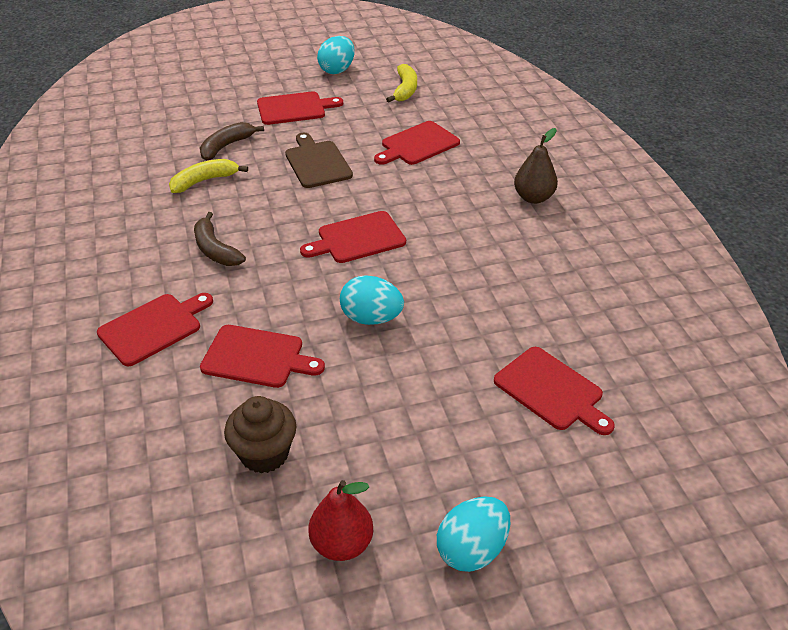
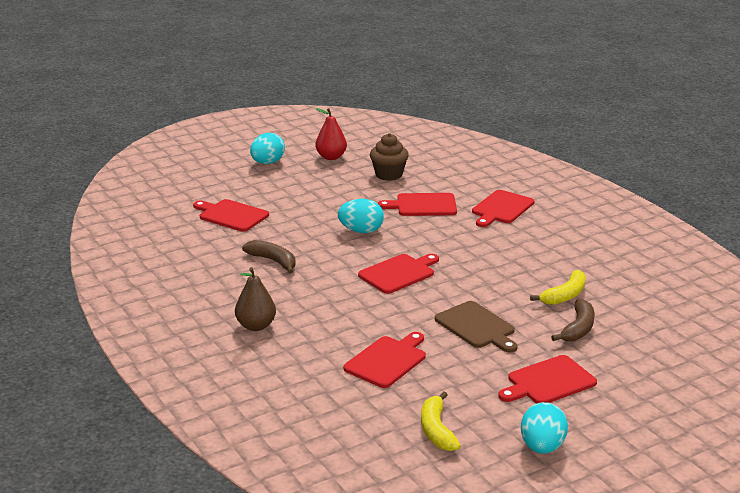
camera: 165 degrees right, 15 degrees down
brown banana [194,212,246,266] -> brown banana moved to [242,240,295,274]

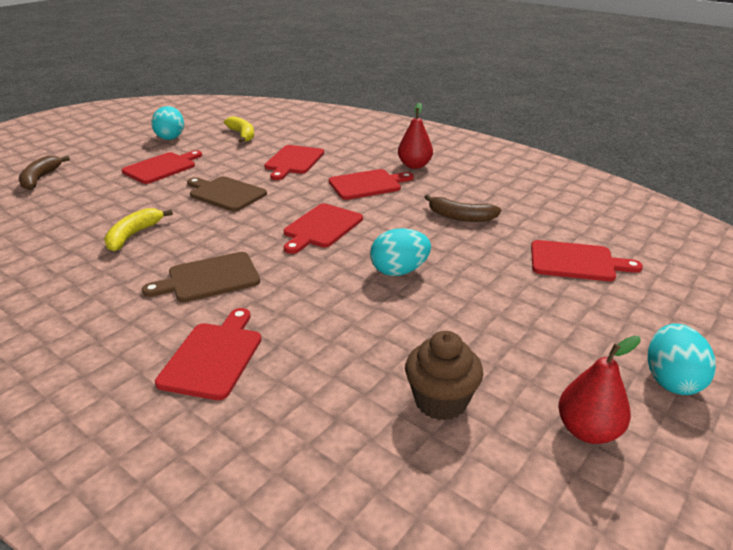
camera: 160 degrees right, 5 degrees up
brown pear [235,267,276,331] -> red pear [398,103,433,169]
red cutting board [378,193,457,216] -> red cutting board moved to [329,169,414,200]
brown banana [551,299,594,342] -> brown banana moved to [19,156,70,190]
none -> brown cutting board [142,252,260,302]

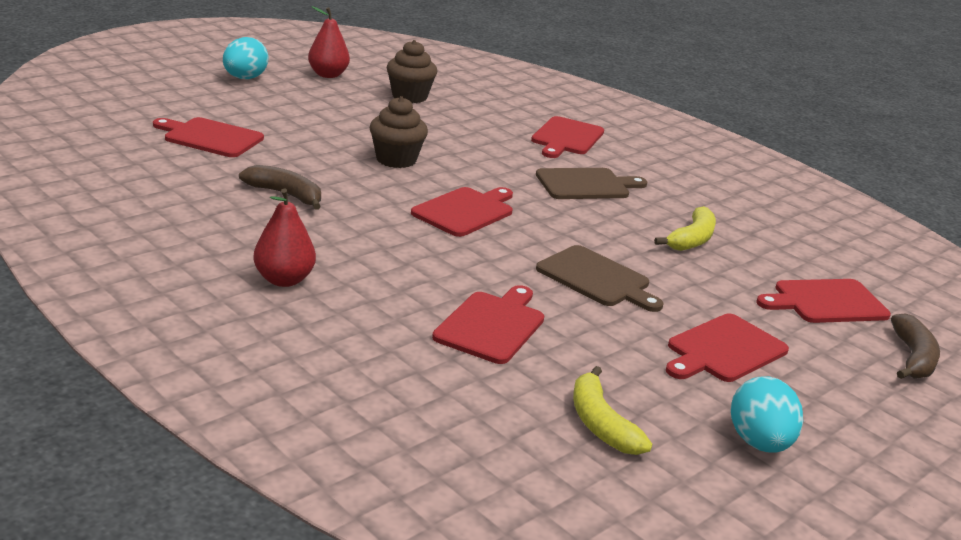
camera: 175 degrees left, 5 degrees down
red cutting board [329,169,414,200] -> red cutting board moved to [756,279,891,323]
turquoise egg [370,228,431,276] -> brown cupcake [370,96,428,168]

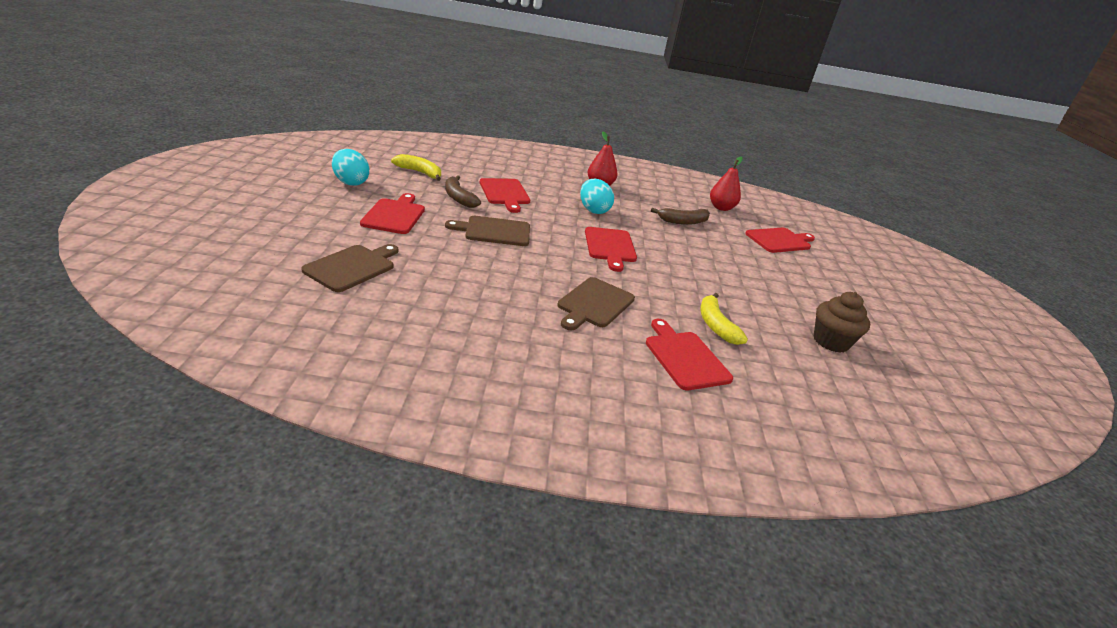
camera: 135 degrees right, 5 degrees up
turquoise egg [223,37,268,79] -> turquoise egg moved to [580,179,614,214]
red pear [308,6,350,78] -> red pear moved to [710,156,743,211]
brown cupcake [370,96,428,168] -> none
yellow banana [654,206,716,251] -> yellow banana moved to [700,293,748,345]
red cutting board [756,279,891,323] -> brown cutting board [301,244,399,292]
brown banana [891,313,940,379] -> brown banana moved to [445,175,481,208]

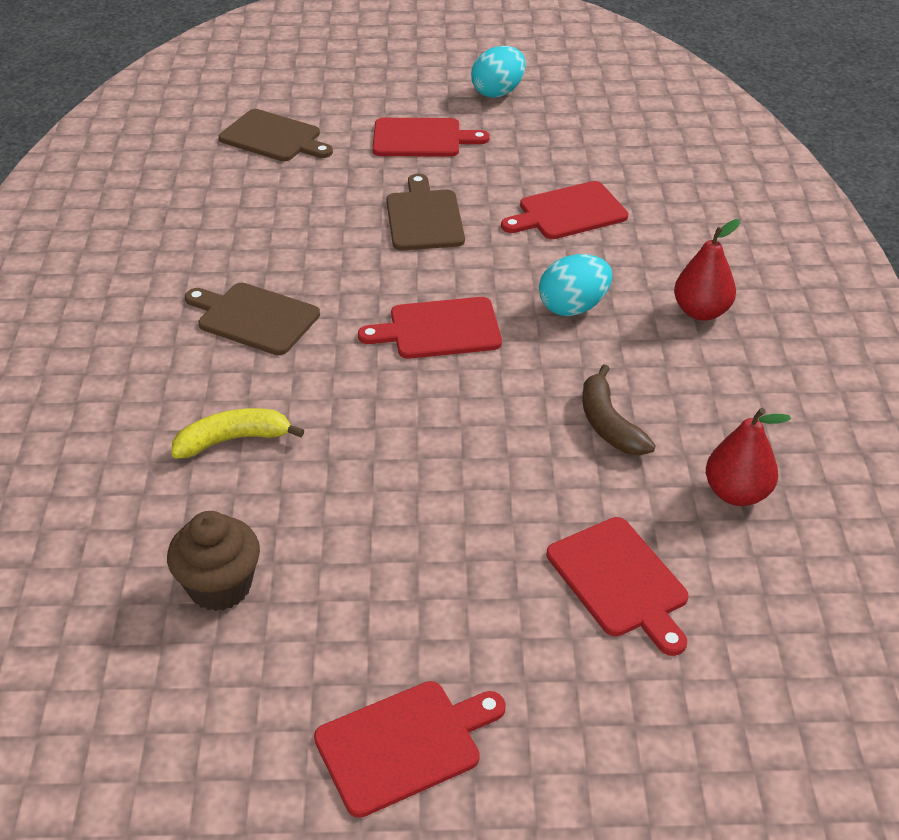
camera: 90 degrees right, 10 degrees up
yellow banana [391,154,441,181] -> none
brown banana [445,175,481,208] -> none
red cutting board [646,319,733,390] -> red cutting board moved to [314,681,506,818]

